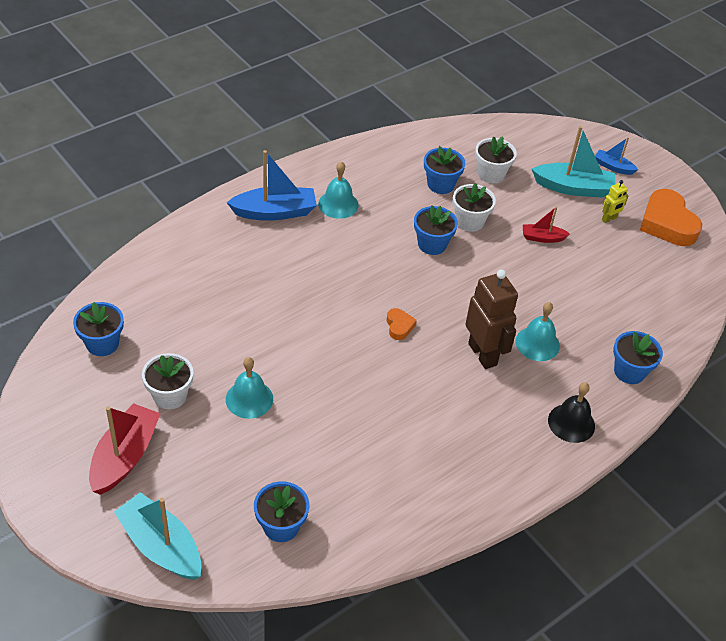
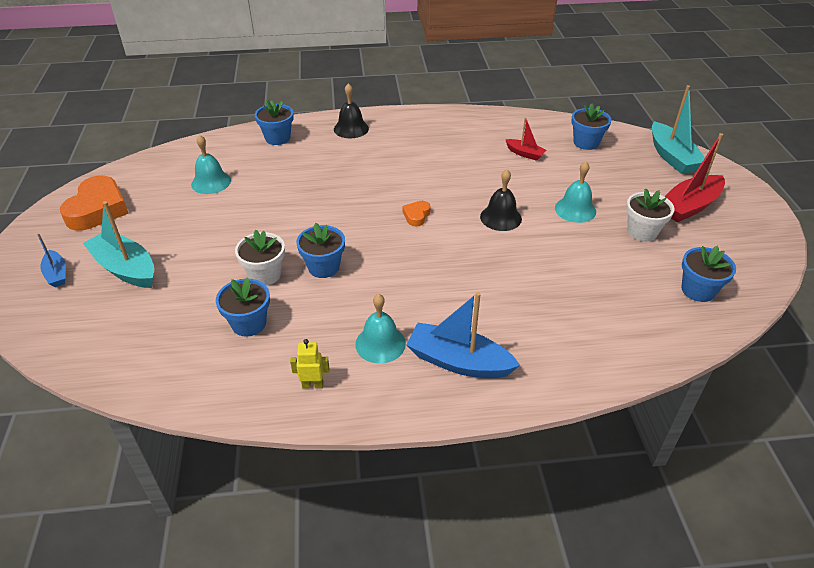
camera: 145 degrees left, 5 degrees down
brown robot [465,269,518,369] -> none
white flower pot [475,136,517,183] -> none
turquoise bell [515,302,560,361] -> turquoise bell moved to [191,135,231,194]
red boat [523,206,570,243] -> red boat moved to [505,117,546,161]
yellow robot [602,180,629,223] -> yellow robot moved to [290,339,330,389]
none -> black bell [480,169,522,231]

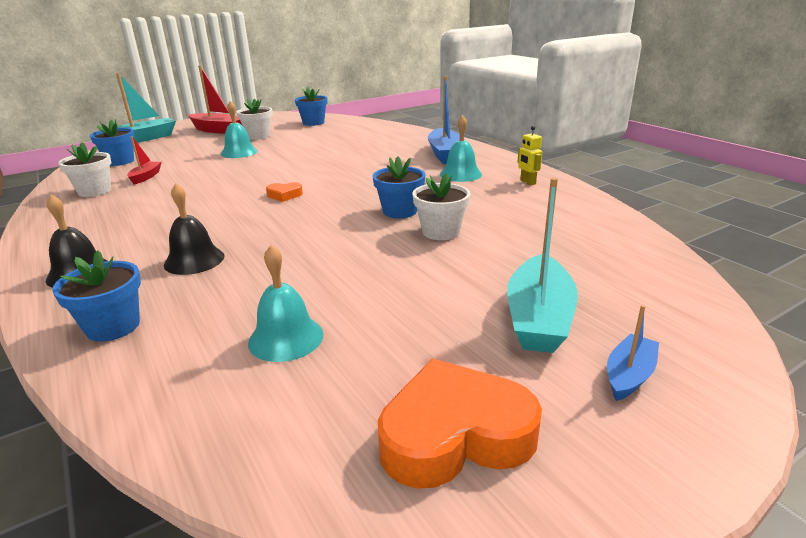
camera: 115 degrees left, 15 degrees down
blue flower pot [216,277,270,337] -> none
black bell [480,169,522,231] -> black bell moved to [164,183,224,275]
none -> white flower pot [58,142,111,197]

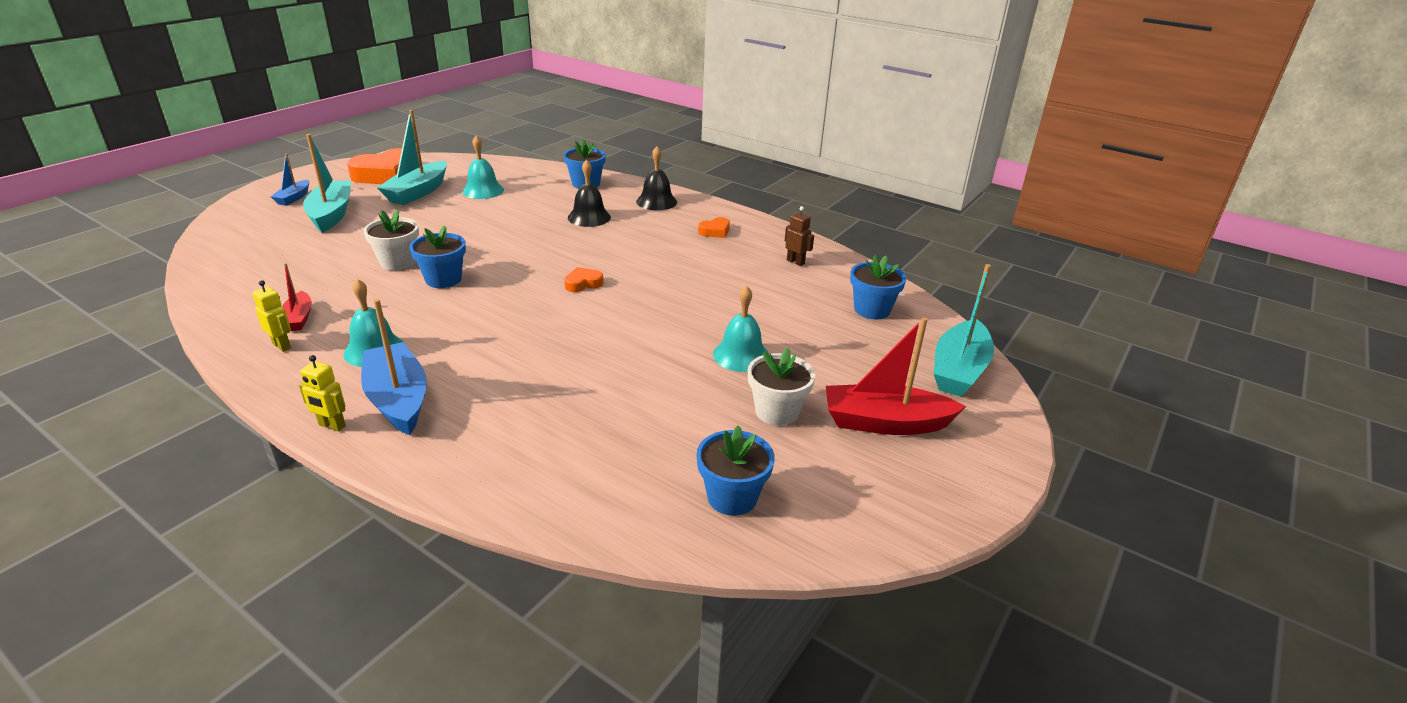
camera: 155 degrees right, 5 degrees up
white flower pot [58,142,111,197] -> brown robot [785,206,814,266]
red boat [127,136,162,185] -> red boat moved to [282,263,312,331]
none -> yellow robot [299,355,346,431]
none -> turquoise boat [377,110,447,205]
none -> orange heart [698,217,730,238]

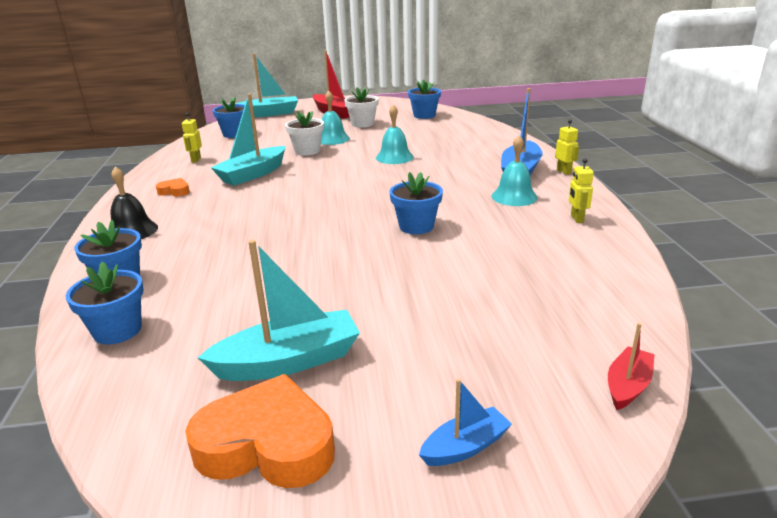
camera: 130 degrees left, 5 degrees down
red boat [282,263,312,331] -> red boat moved to [608,323,655,410]
turquoise boat [303,134,351,233] -> turquoise boat moved to [210,94,286,186]
white flower pot [363,209,419,270] -> white flower pot moved to [285,110,324,156]
turquoise bell [462,135,504,199] -> turquoise bell moved to [376,104,414,164]
orange heart [564,267,604,292] -> none
black bell [568,159,611,227] -> none
brown robot [785,206,814,266] -> yellow robot [182,113,202,163]
none -> blue flower pot [66,262,144,345]

